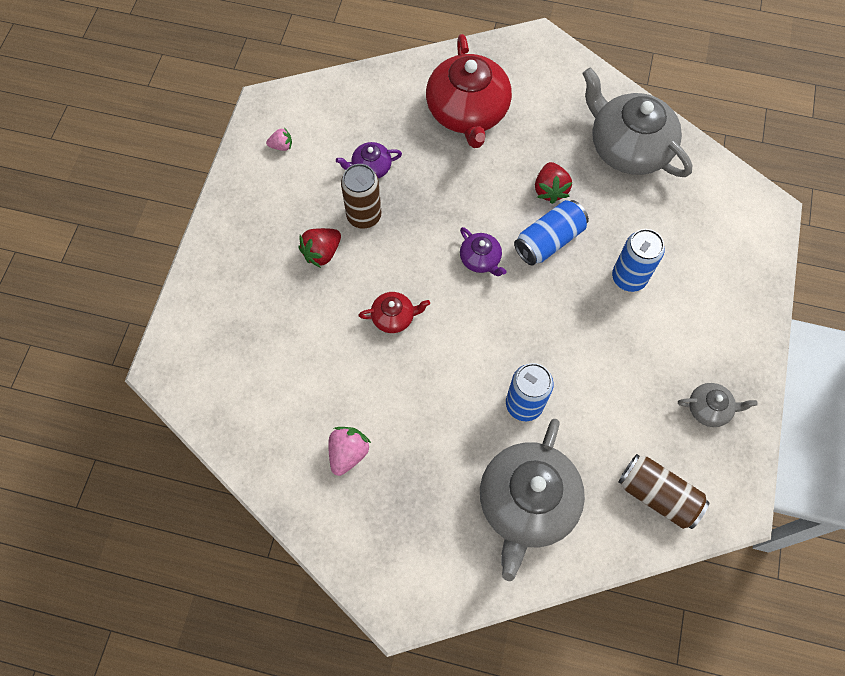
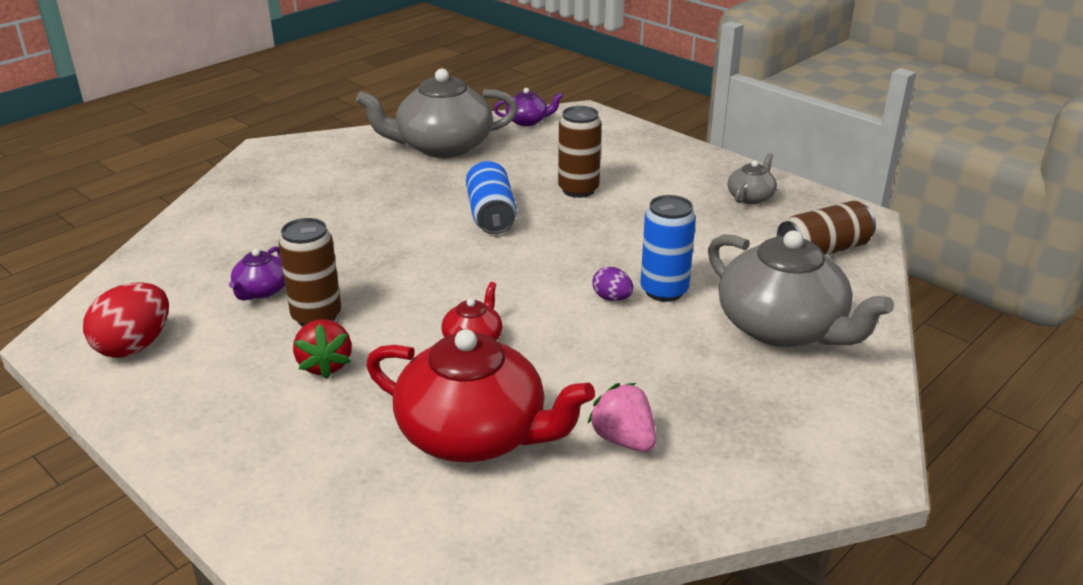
camera: 60 degrees left, 35 degrees down
pink strawberry [266,128,292,151] -> red egg [83,282,169,358]
red teapot [426,34,512,148] -> red teapot moved to [366,329,595,462]
purple teapot [460,227,507,276] -> purple teapot moved to [494,88,563,126]
red strawberry [535,162,572,204] -> none
blue can [612,229,665,292] -> brown can [558,106,602,198]
none -> purple egg [592,267,633,301]

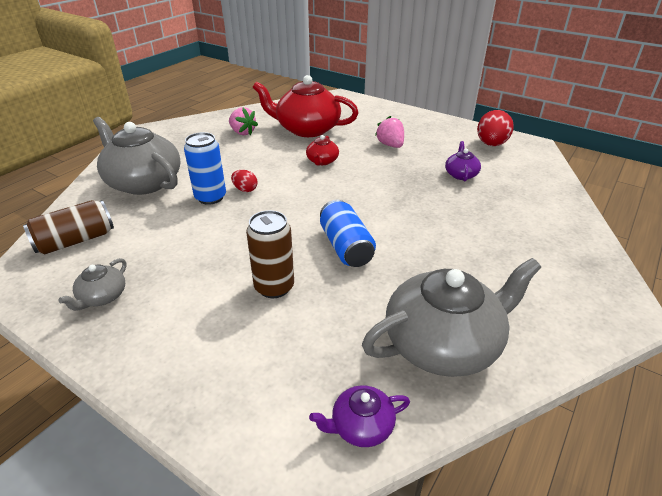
camera: 170 degrees right, 5 degrees up
brown can [278,218,341,326] -> none
red strawberry [293,319,352,379] -> pink strawberry [375,116,404,148]
purple egg [592,267,633,301] -> red egg [231,170,257,192]

